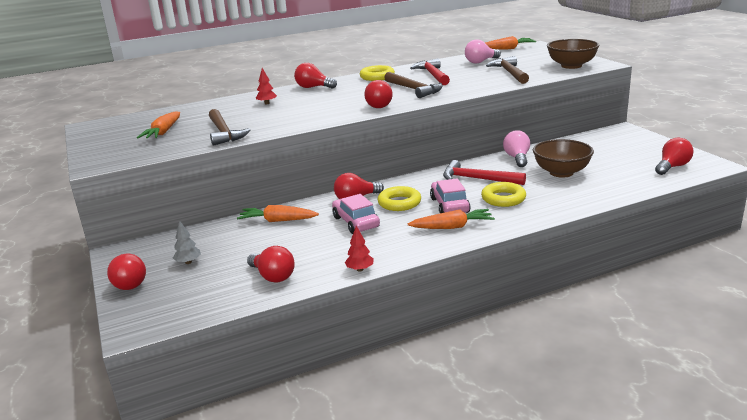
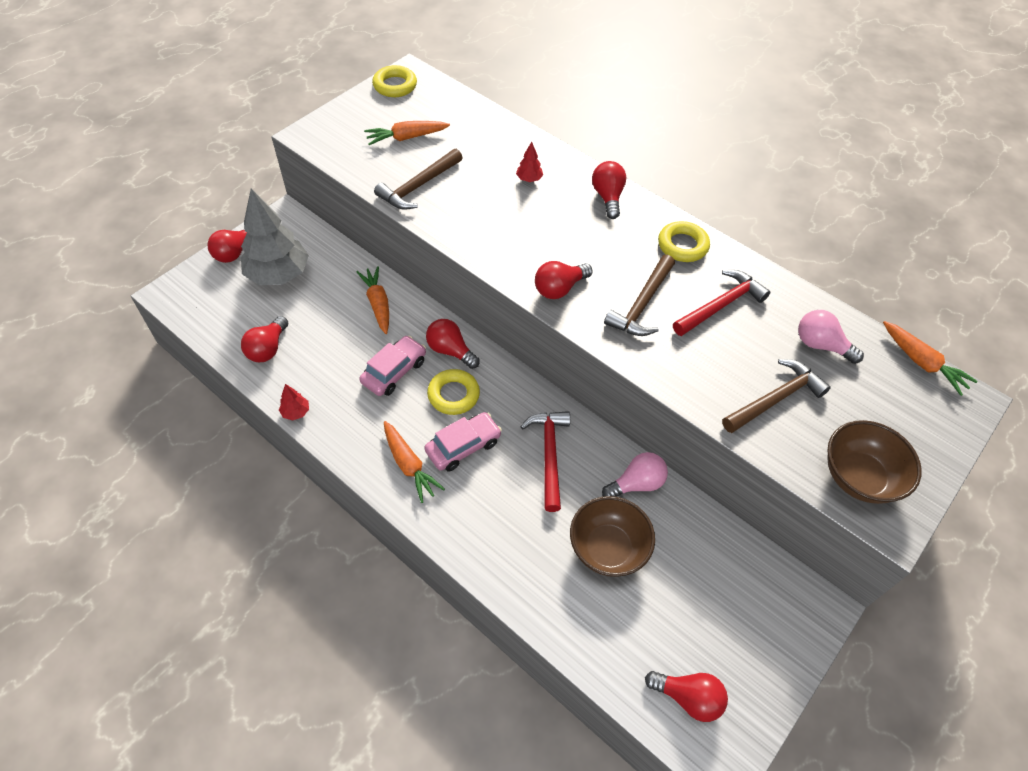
camera: 60 degrees right, 30 degrees up
grey tree [173,220,201,264] -> grey tree [241,189,309,285], size x2.49
yellow ring [481,182,526,207] -> yellow ring moved to [372,65,417,97]

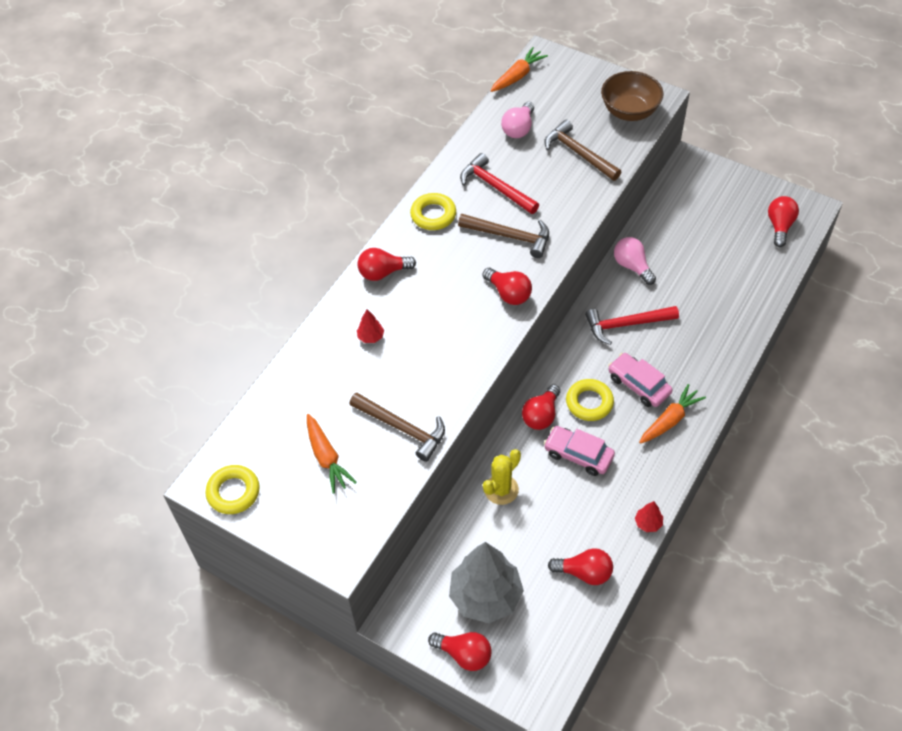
camera: 95 degrees left, 0 degrees up
orange carrot [356,266,389,334] -> yellow cactus [483,449,521,505]
brown bowl [570,496,655,577] -> none

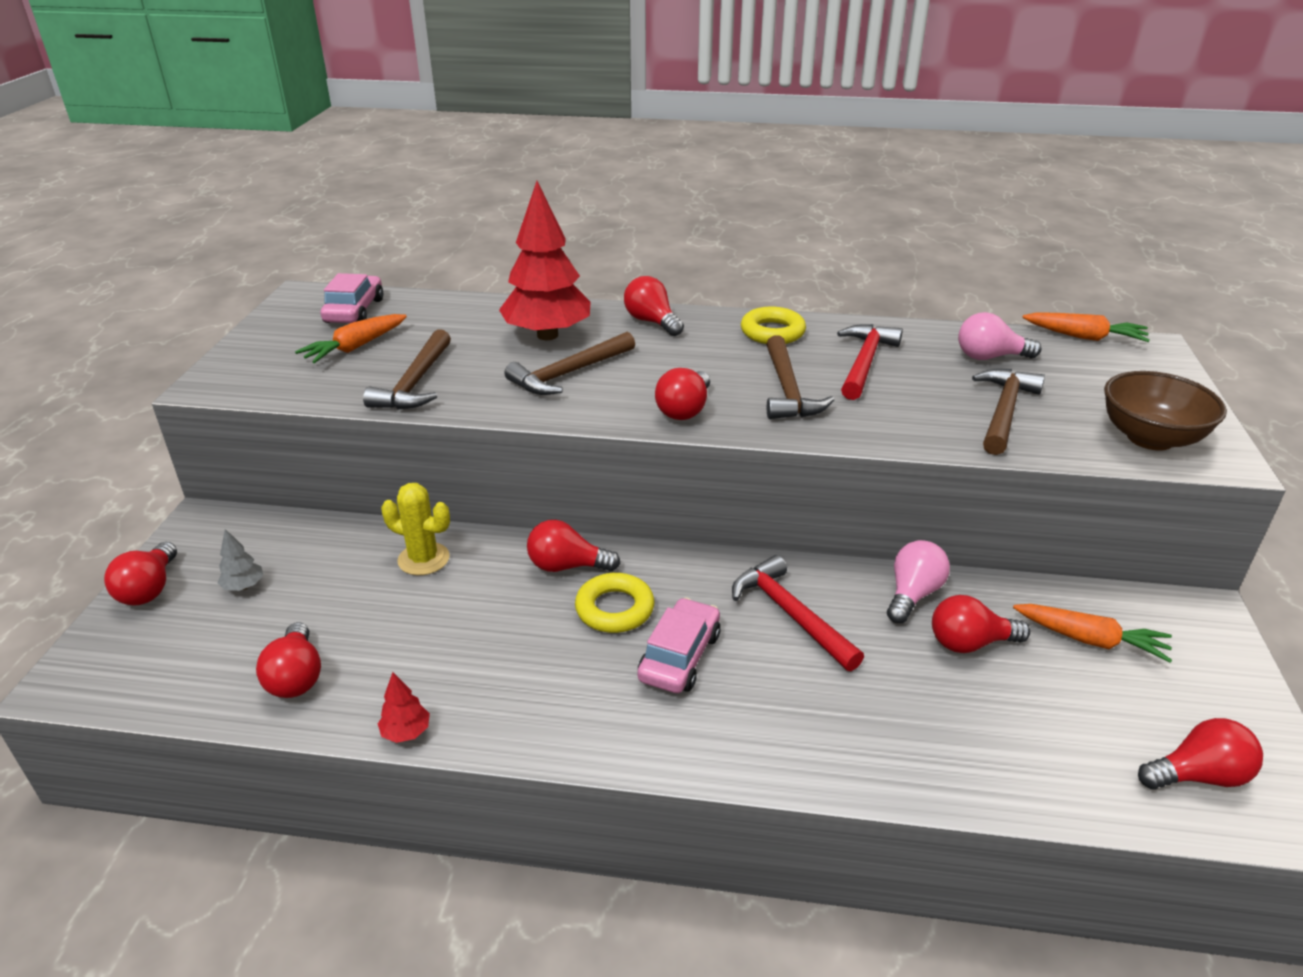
camera: 65 degrees right, 20 degrees down
yellow ring [205,465,260,514] -> none
red tree [357,309,384,343] -> red tree [499,181,590,340], size x2.49
grey tree [449,542,524,623] -> grey tree [218,529,263,591], size x0.40
pink car [544,426,615,476] -> pink car moved to [321,273,383,323]
orange carrot [639,384,706,444] -> orange carrot moved to [1013,604,1172,663]
none -> brown hammer [505,332,635,395]
none -> red light bulb [932,595,1030,653]

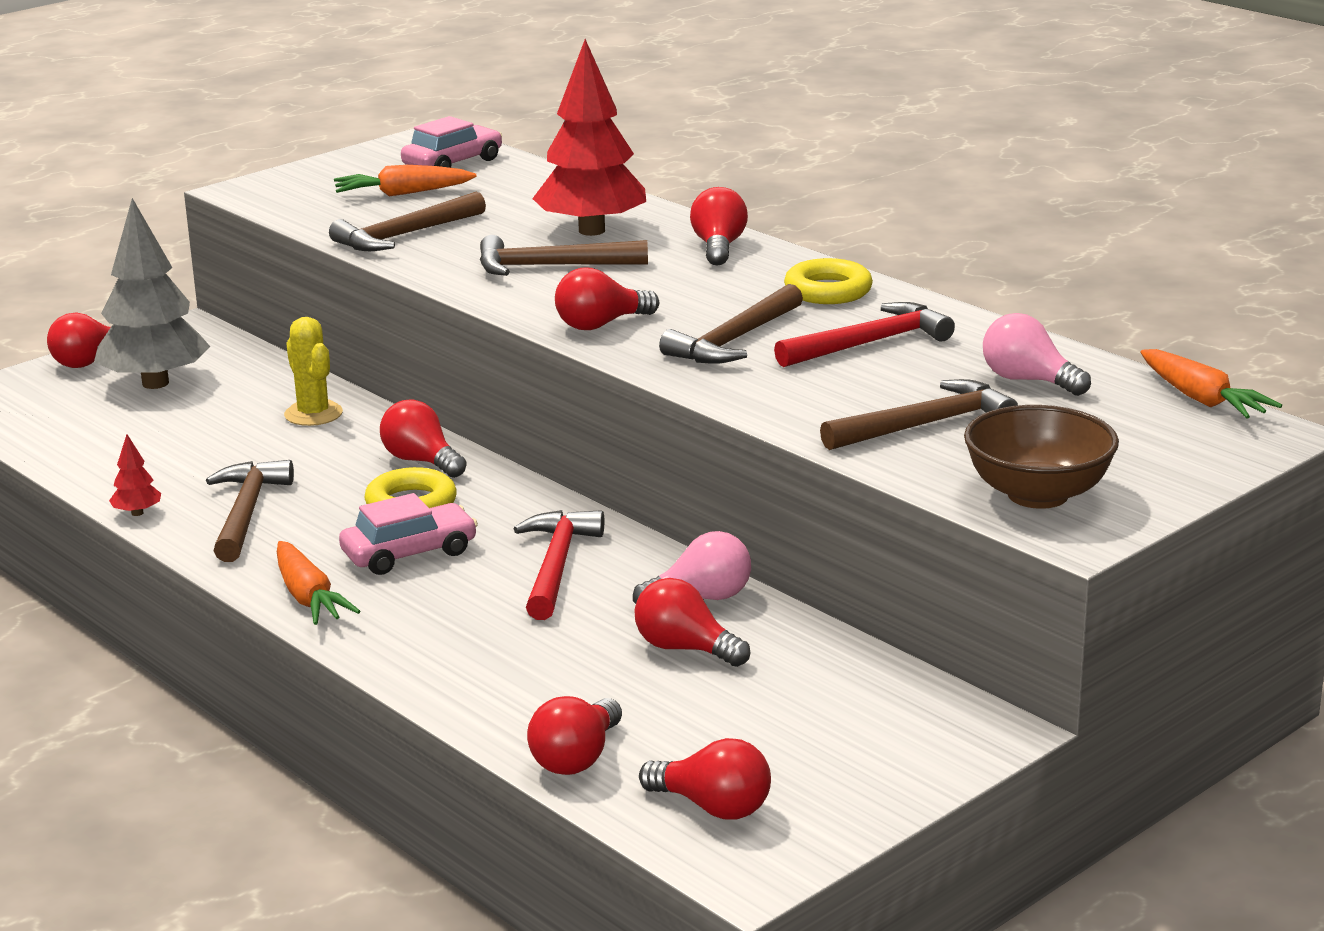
camera: 40 degrees right, 10 degrees down
grey tree [218,529,263,591] -> grey tree [94,198,210,389], size x2.49
red light bulb [256,622,321,698] -> red light bulb moved to [527,696,622,775]
orange carrot [1013,604,1172,663] -> orange carrot moved to [277,541,361,625]
none -> brown hammer [206,460,294,562]

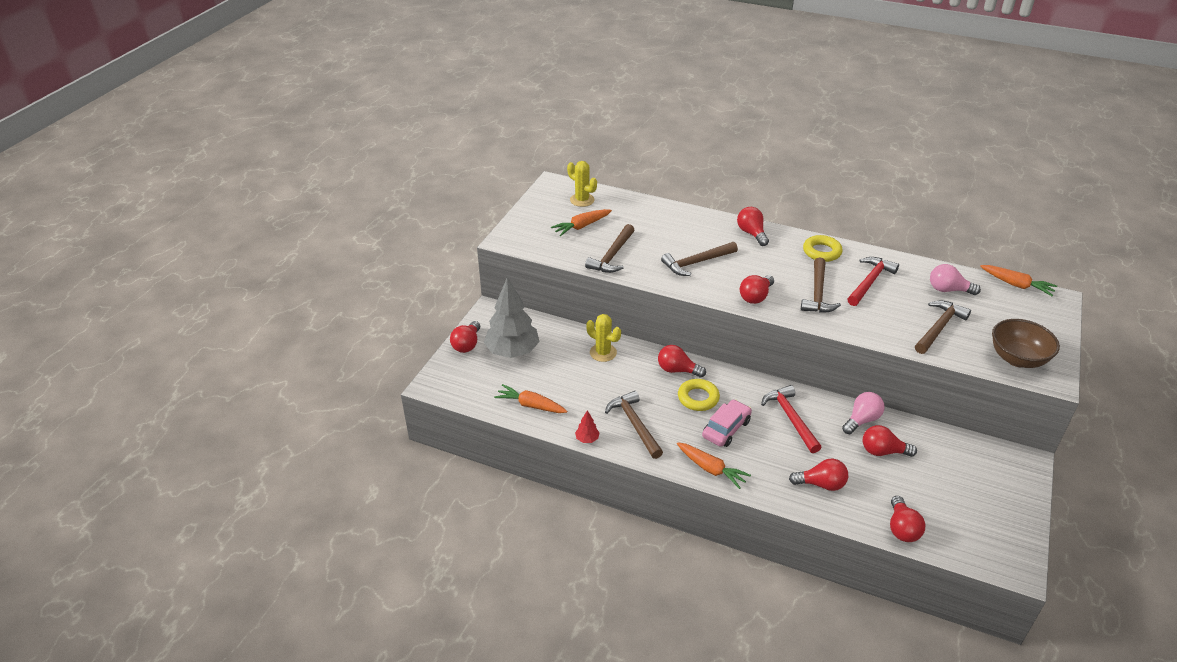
camera: 25 degrees left, 15 degrees up
pink car [401,116,502,168] -> yellow cactus [567,161,597,207]
red tree [532,39,646,236] -> none
red light bulb [639,738,771,819] -> red light bulb moved to [789,458,848,491]
none -> orange carrot [494,384,567,413]

